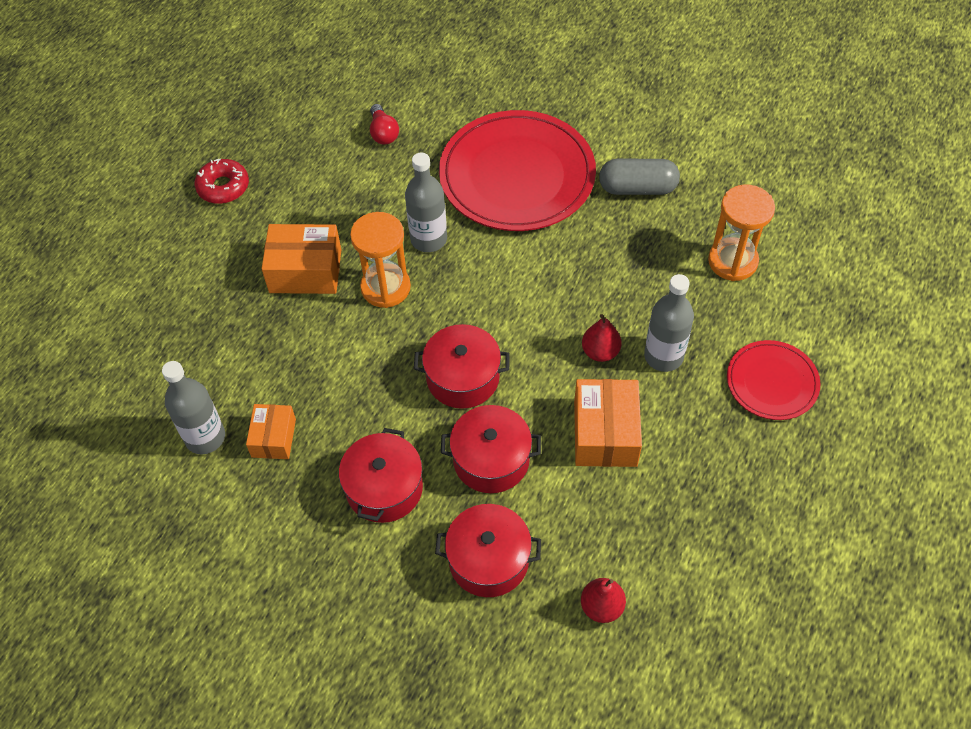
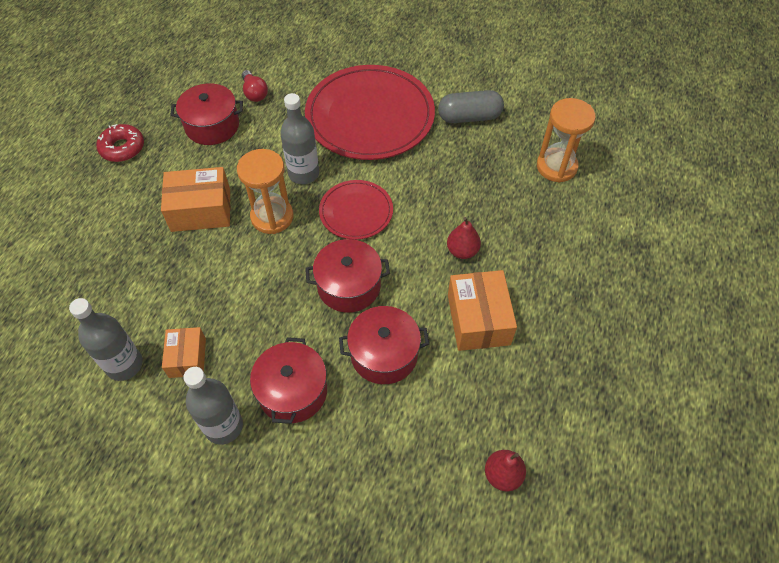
camera: 10 degrees left, 0 degrees up
red pot [435,504,541,597] -> red pot moved to [170,83,243,145]
grey bottle [644,274,694,372] -> grey bottle moved to [183,367,243,445]
red plate [727,340,821,420] -> red plate moved to [319,180,393,240]

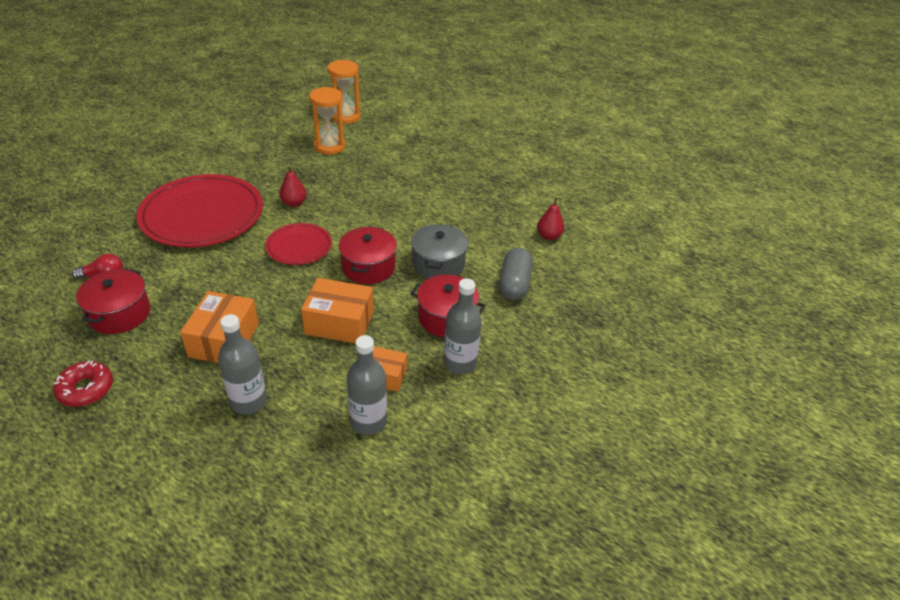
camera: 75 degrees left, 15 degrees down
orange hourglass [237,149,293,234] -> orange hourglass moved to [327,60,361,124]
grey bottle [280,93,319,184] -> grey bottle moved to [218,314,267,415]
red pot [339,306,429,384] -> grey pot [411,224,468,279]
grey capsule [438,90,504,123] -> grey capsule moved to [499,248,533,300]
red pear [447,217,481,259] -> red pear moved to [279,166,307,207]
orange box [448,270,517,351] -> orange box moved to [301,278,374,343]

